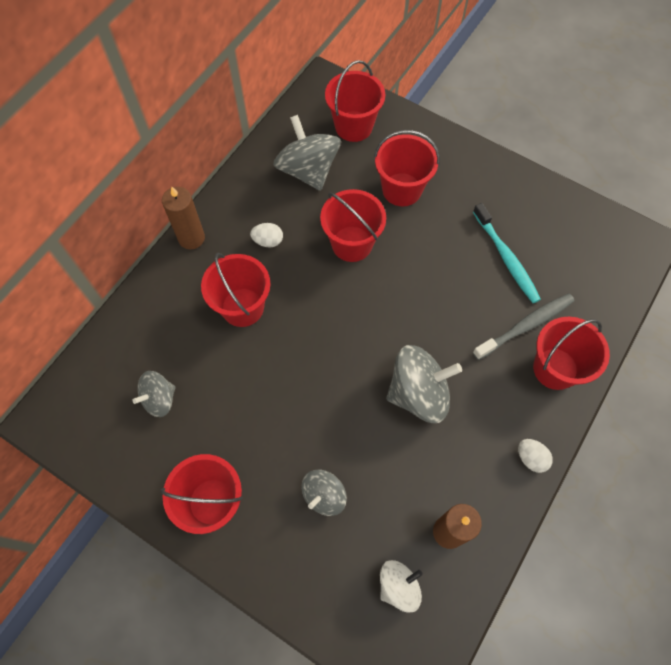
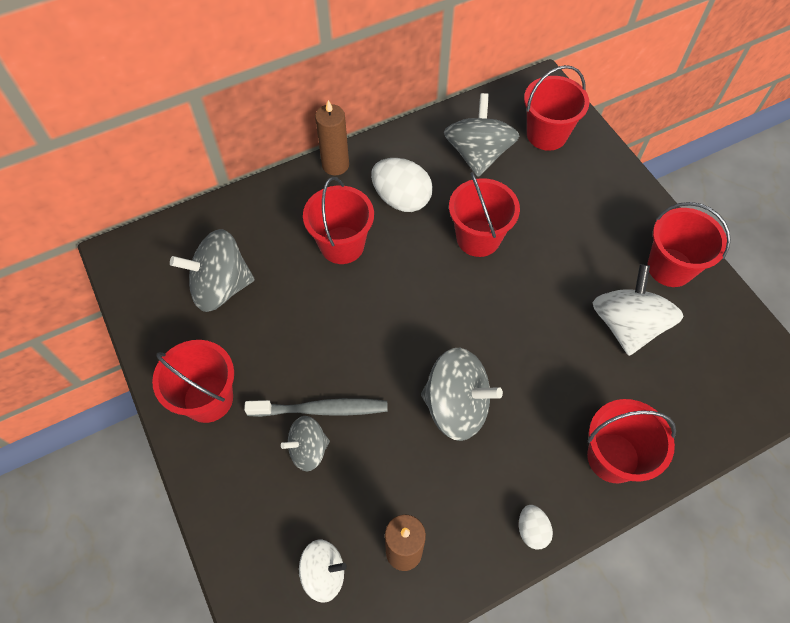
camera: 30 degrees right, 5 degrees down
grey spinning top [132,371,176,417] -> grey spinning top [170,229,254,312], size x1.70
white egg [250,223,283,247] -> white egg [371,158,433,212], size x1.91
red bucket [374,130,440,206] -> red bucket moved to [648,202,731,287]
turquoise toothbrush [473,203,541,303] -> white spinning top [592,264,683,356]
grey toothbrush [473,293,575,360] -> grey toothbrush moved to [244,398,388,417]

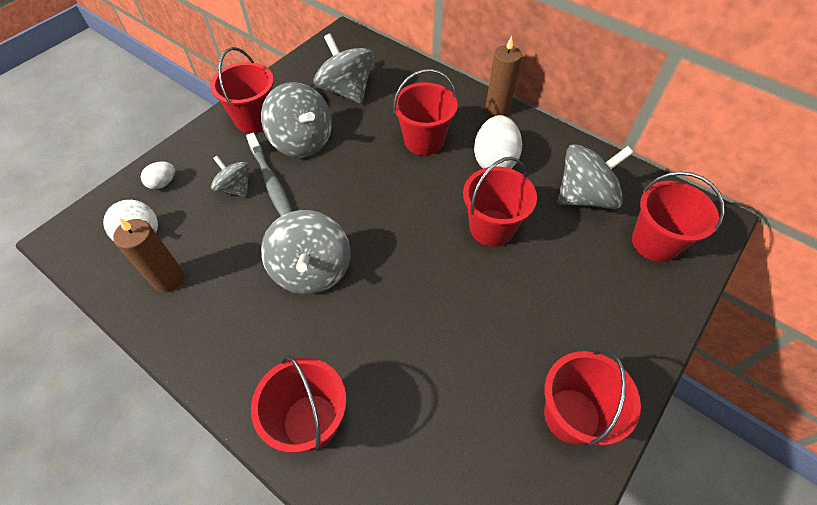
camera: 65 degrees right, 5 degrees down
white egg [519,505,553,550] -> white egg moved to [141,162,175,189]
white spinning top [592,264,683,356] -> none
none -> grey spinning top [261,82,332,158]

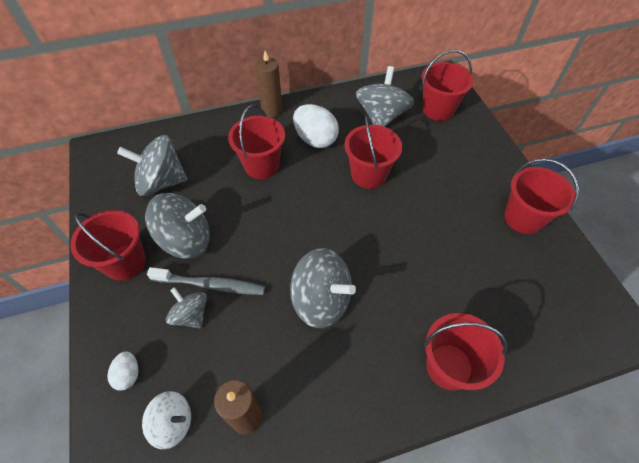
camera: 55 degrees left, 0 degrees up
grey spinning top [211,156,250,197] -> grey spinning top turned 60 degrees clockwise [166,287,207,328]

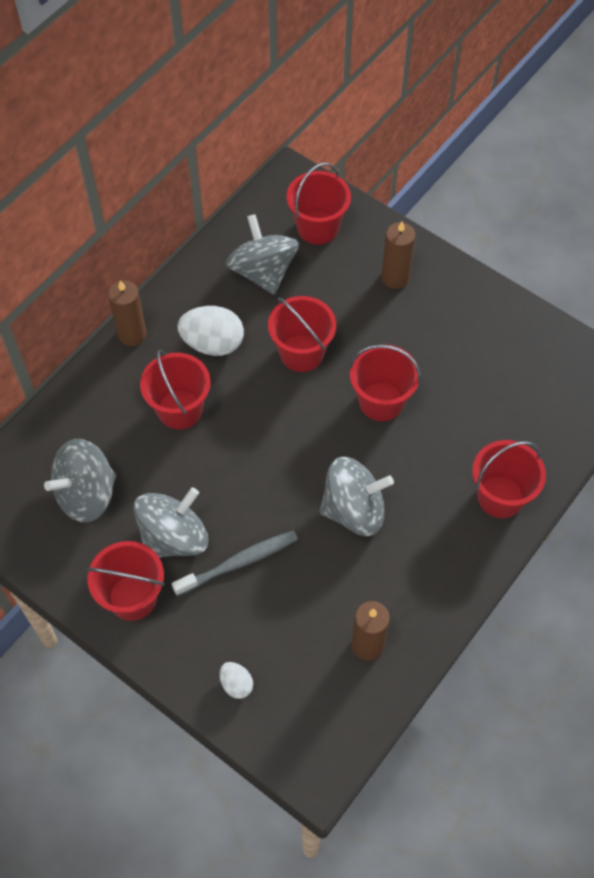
camera: 35 degrees left, 5 degrees up
white spinning top [142,391,191,449] -> none
grey spinning top [166,287,207,328] -> none
red bucket [504,158,579,234] -> red bucket moved to [349,344,421,421]
none -> brown candle [381,221,415,289]

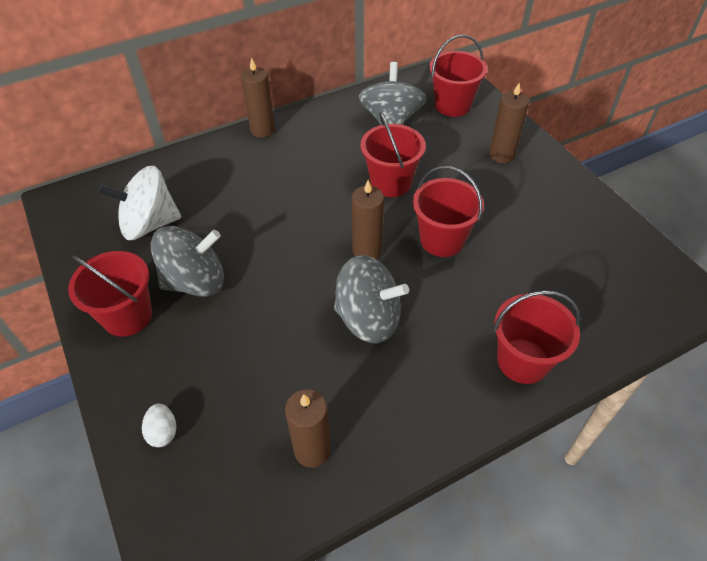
camera: 25 degrees right, 10 degrees down
grey spinning top [44,439,116,523] -> white spinning top [98,166,181,240]
red bucket [140,349,210,430] -> none
grey toothbrush [172,531,298,596] -> none
white egg [178,306,244,356] -> none
none -> brown candle [352,180,384,259]

